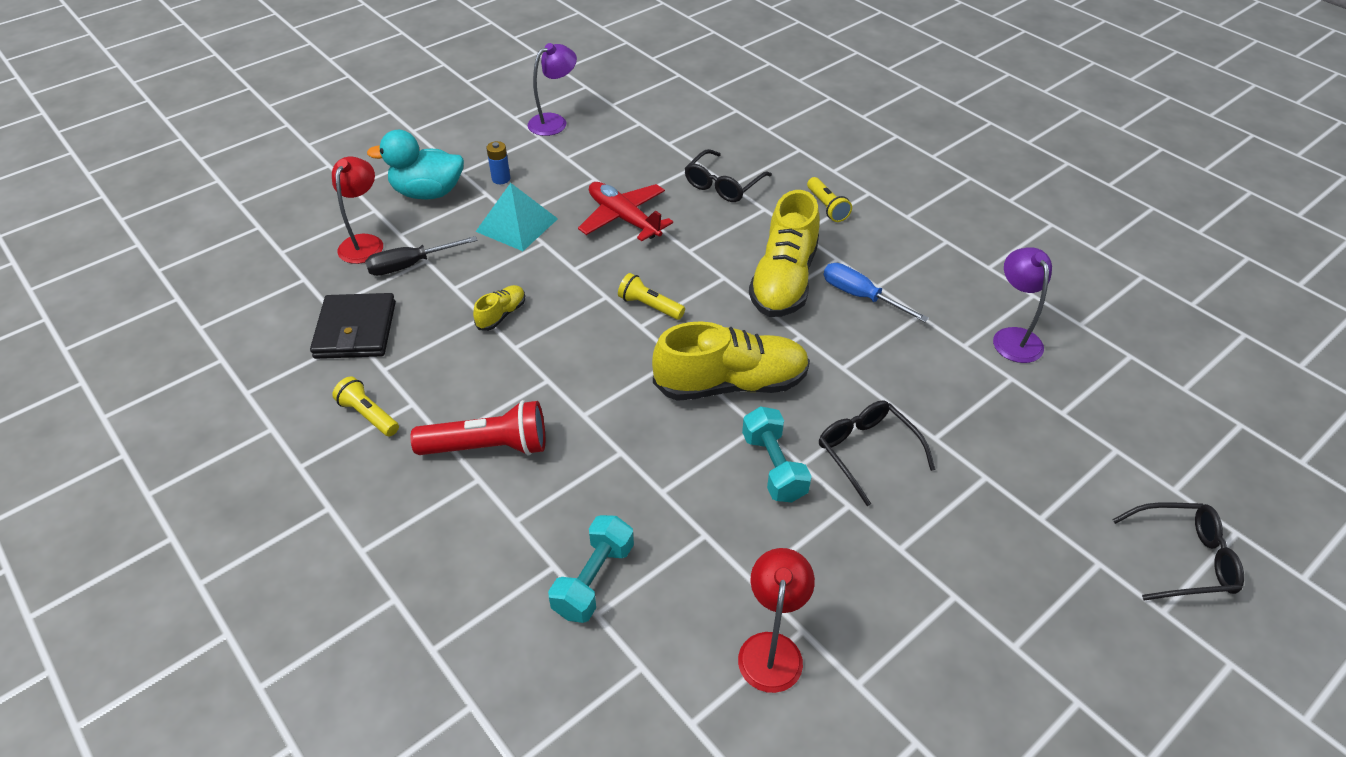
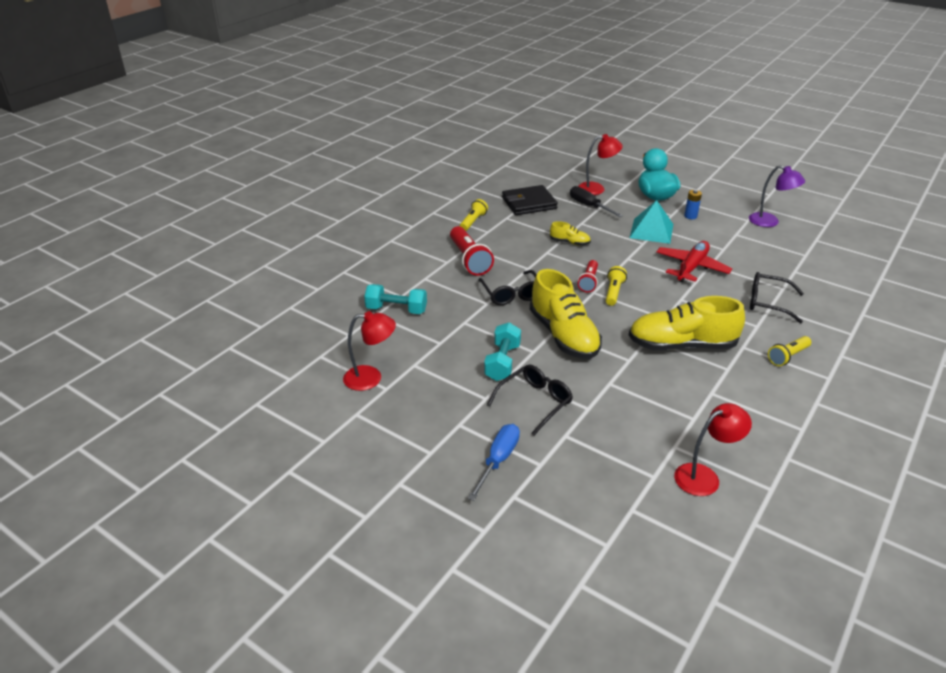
camera: 75 degrees right, 10 degrees down
turquoise dumbbell [742,406,812,503] -> turquoise dumbbell turned 45 degrees counterclockwise [484,322,521,381]
blue screwdriver [824,263,929,322] -> blue screwdriver moved to [468,424,520,501]
purple lamp [993,247,1052,363] -> red lamp [674,403,752,496]
black glasses [1112,502,1244,600] -> black glasses moved to [478,270,537,305]
none -> red flashlight [578,260,598,292]

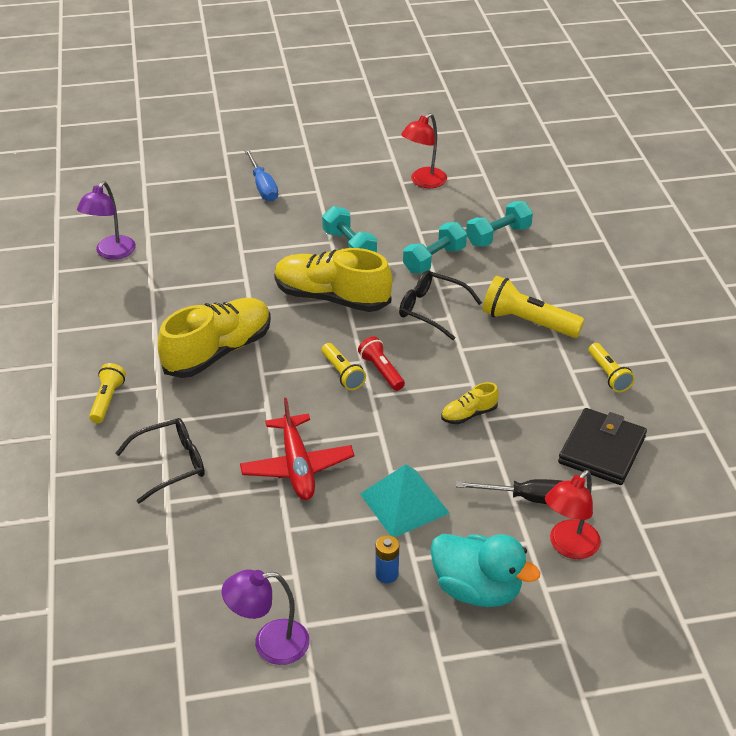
camera: 135 degrees right, 5 degrees up
red flashlight [450,226,494,276] -> yellow flashlight [482,276,585,338]
black glasses [487,365,573,435] -> none
red lamp [674,403,752,496] -> purple lamp [77,181,136,260]
none -> turquoise dumbbell [403,222,467,273]

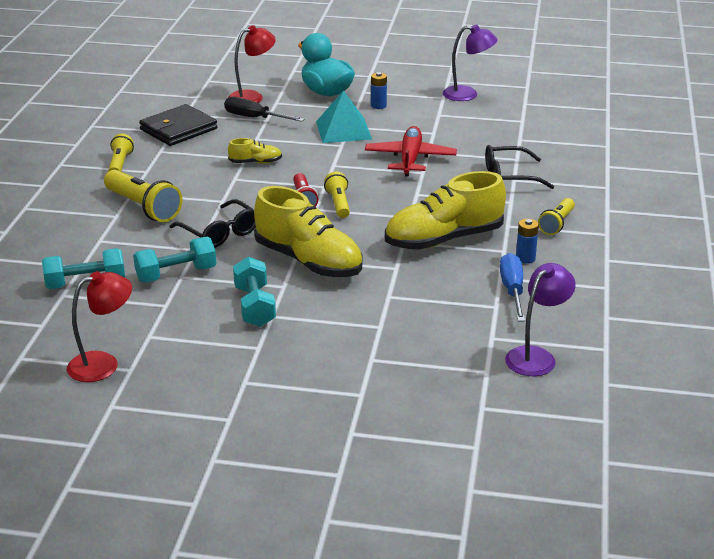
camera: 160 degrees left, 10 degrees down
blue screwdriver [245,149,278,202] -> blue screwdriver moved to [500,253,525,321]
none -> blue battery [516,219,539,264]

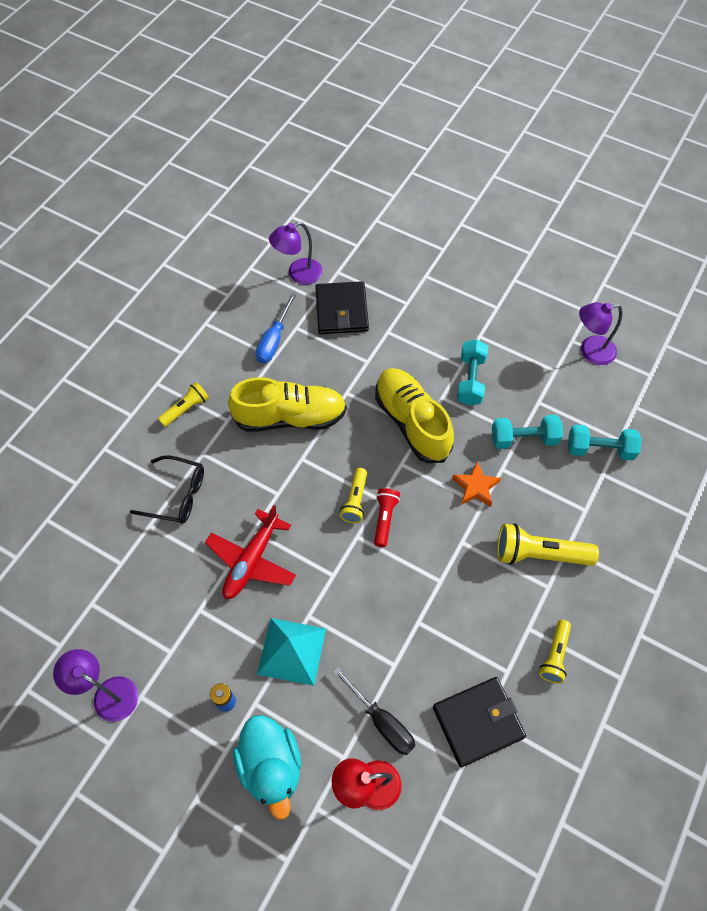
camera: 160 degrees left, 30 degrees up
red lamp [67,271,132,382] -> purple lamp [579,302,622,365]
yellow flashlight [104,170,182,222] -> yellow flashlight turned 60 degrees counterclockwise [497,523,599,566]
black glasses [170,199,256,248] -> orange star [452,462,501,507]
yellow shoe [228,138,282,164] -> none
blue battery [516,219,539,264] -> none
none -> black wallet [315,281,369,334]

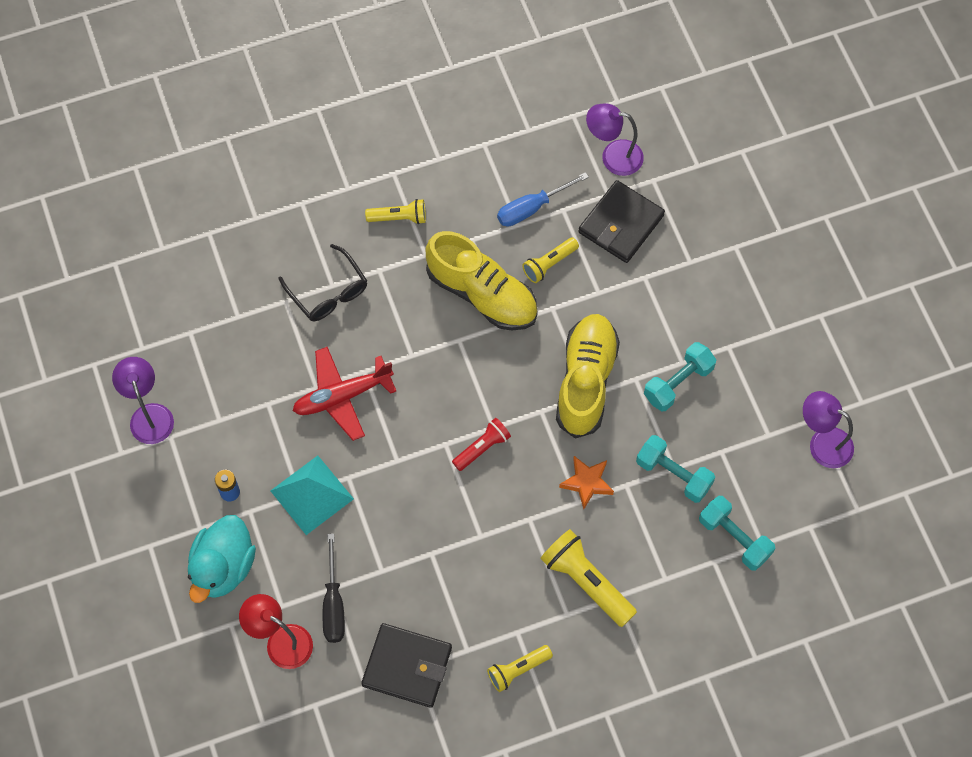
camera: 40 degrees right, 5 degrees up
yellow flashlight [340,468,367,523] -> yellow flashlight moved to [522,237,579,283]

